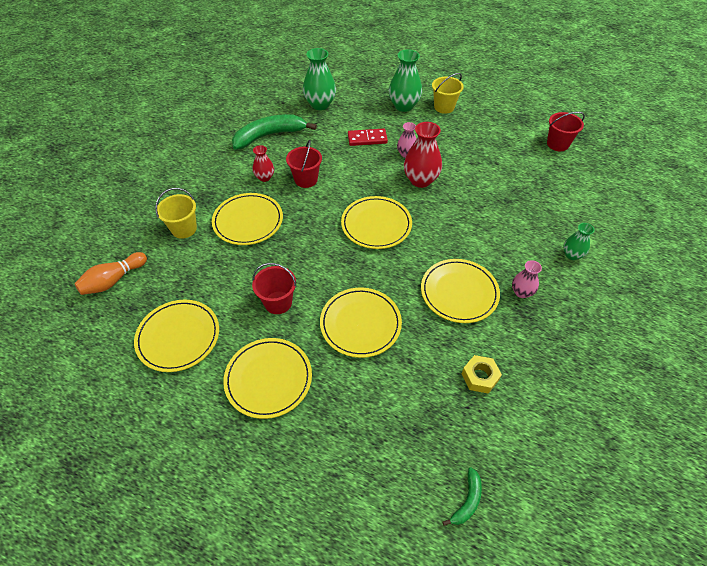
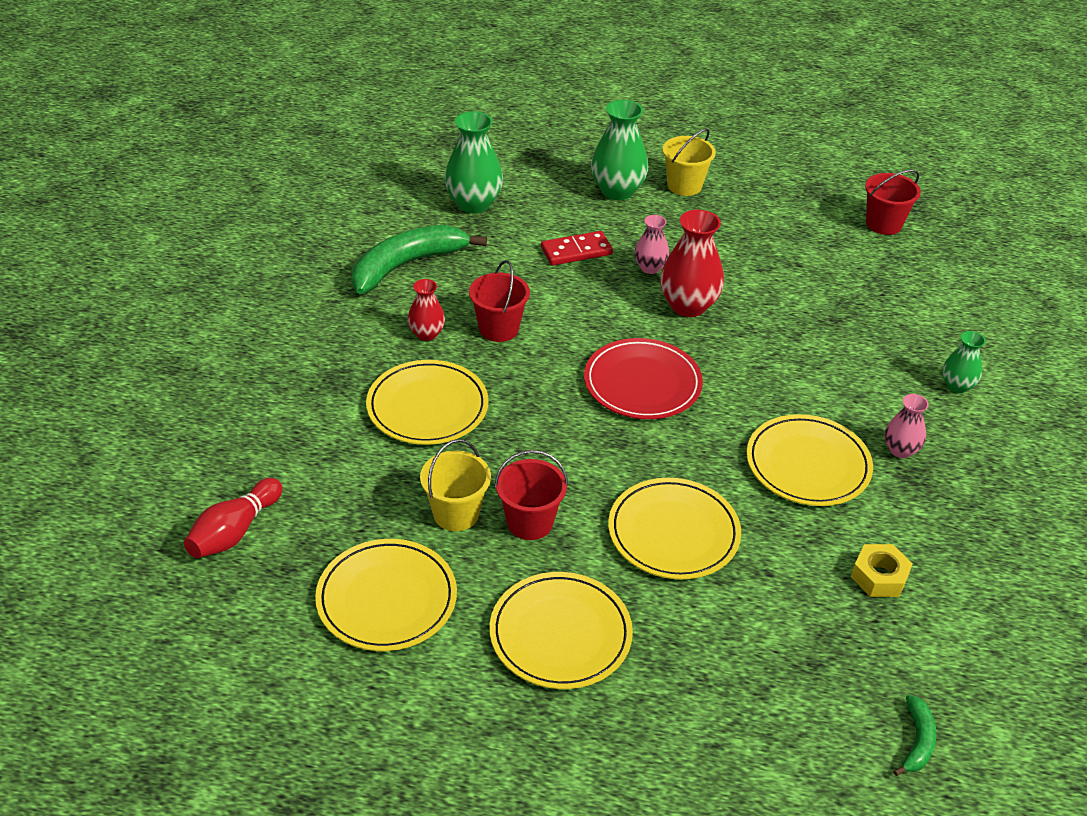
camera: 15 degrees left, 10 degrees down
orange bowling pin [74,252,147,295] -> red bowling pin [184,478,283,558]
yellow bucket [155,188,197,239] -> yellow bucket moved to [420,439,491,531]
yellow plate [341,196,412,249] -> red plate [584,338,703,419]

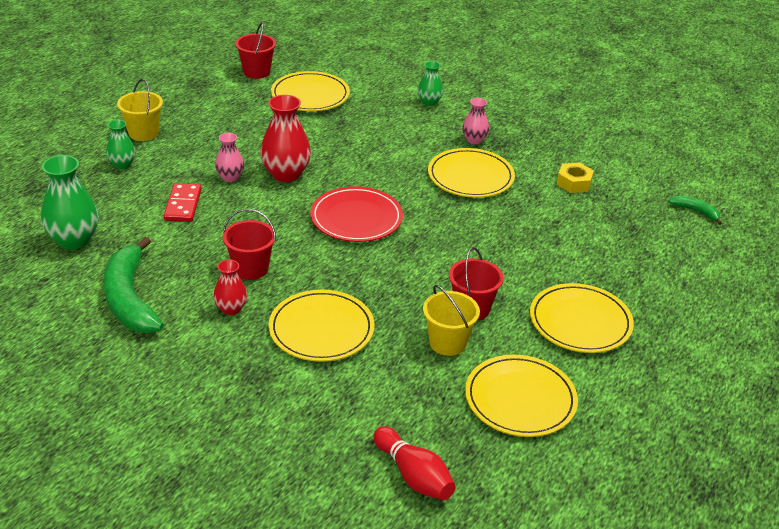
camera: 70 degrees left, 5 degrees down
green vase [591,100,648,200] -> green vase [106,120,136,169], size x0.57
yellow plate [608,478,741,579] -> yellow plate moved to [271,71,350,111]

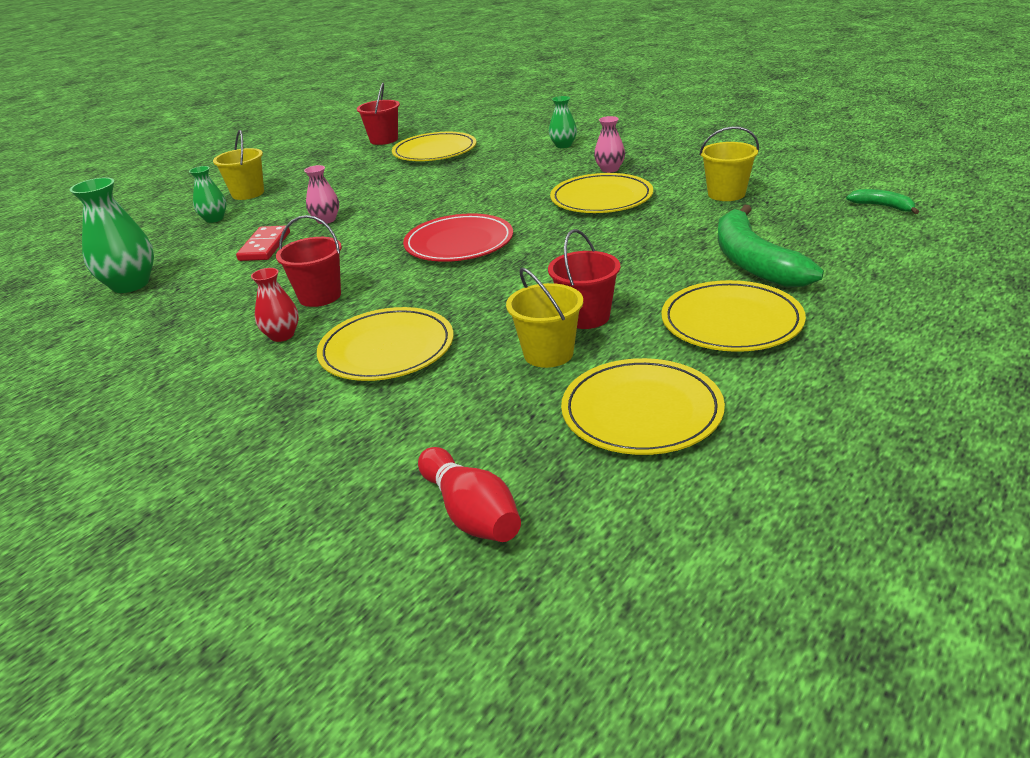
camera: 10 degrees right, 5 degrees down
green banana [103,237,164,333] -> green banana moved to [718,205,824,287]
red vase [260,95,311,182] -> none
yellow nut [557,163,594,193] -> yellow bucket [699,126,759,201]

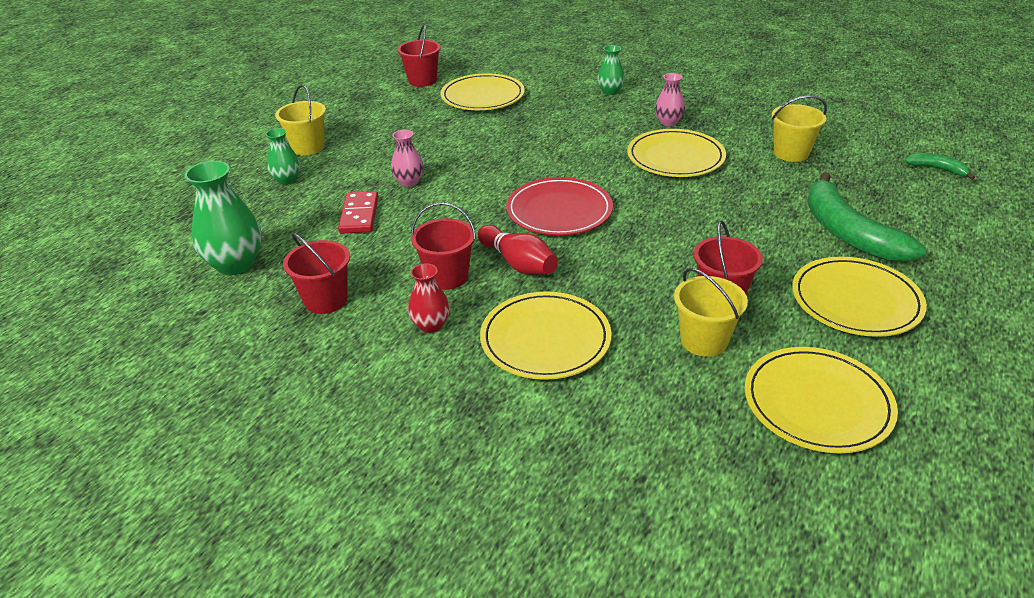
camera: 10 degrees left, 5 degrees up
red bowling pin [418,447,521,542] -> red bowling pin moved to [478,225,558,275]
none -> red bucket [283,233,350,314]

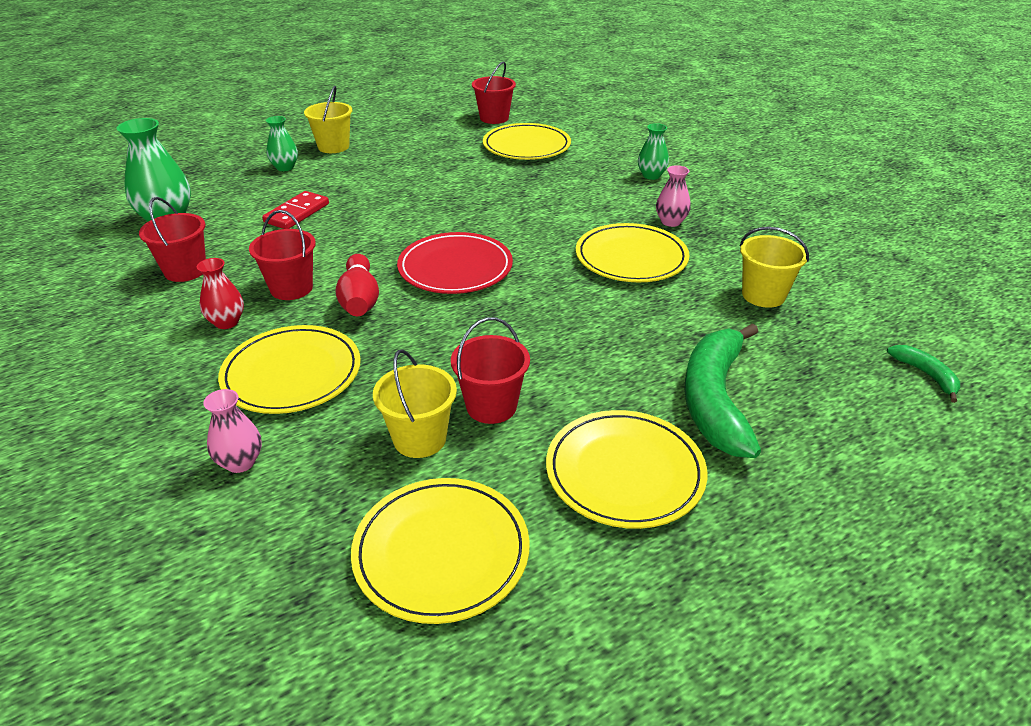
camera: 30 degrees right, 0 degrees up
pink vase [391,130,424,187] -> pink vase moved to [203,389,262,473]

